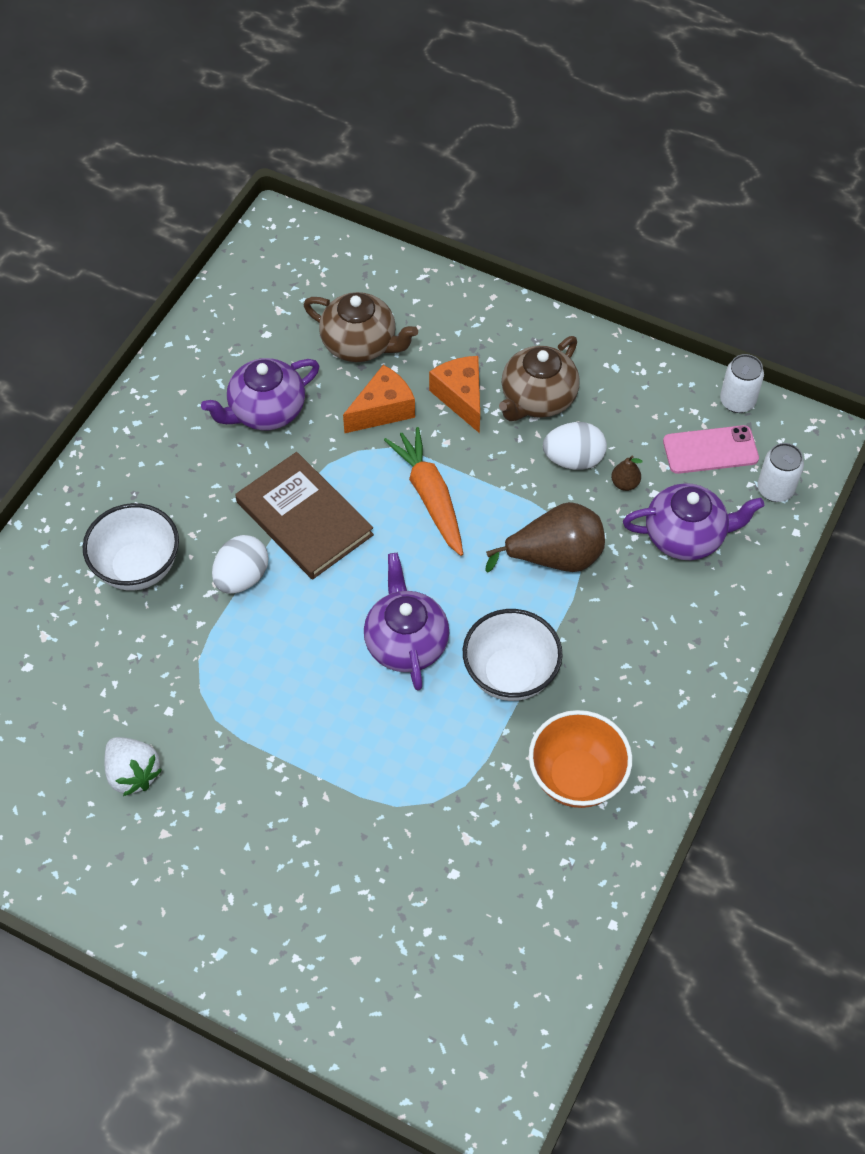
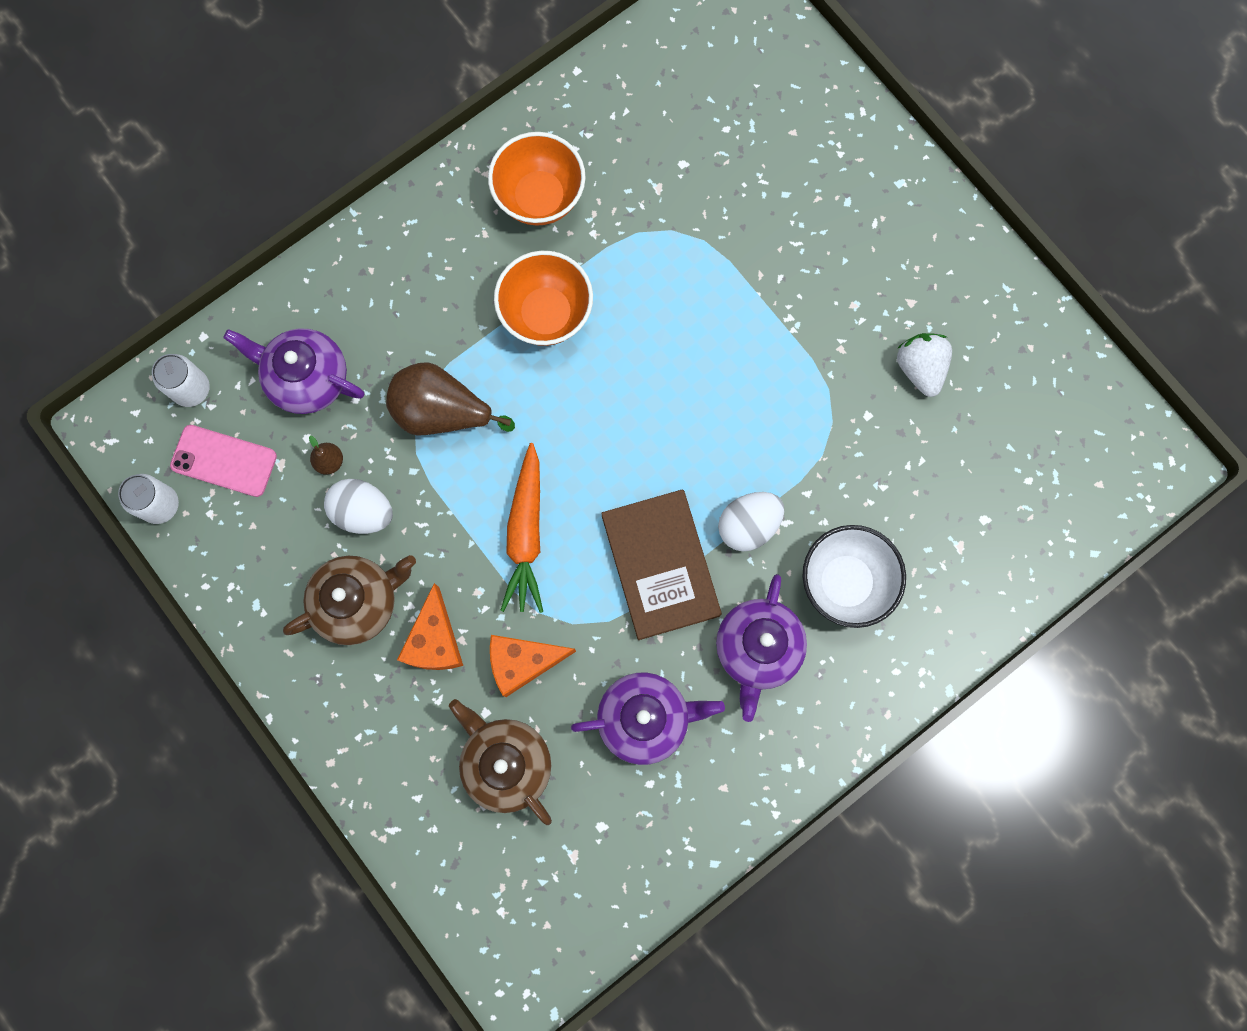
camera: 155 degrees left, 20 degrees up
purple teapot [364,553,449,691] -> purple teapot moved to [716,574,807,722]
white bowl [463,609,563,701] -> orange bowl [494,251,593,346]

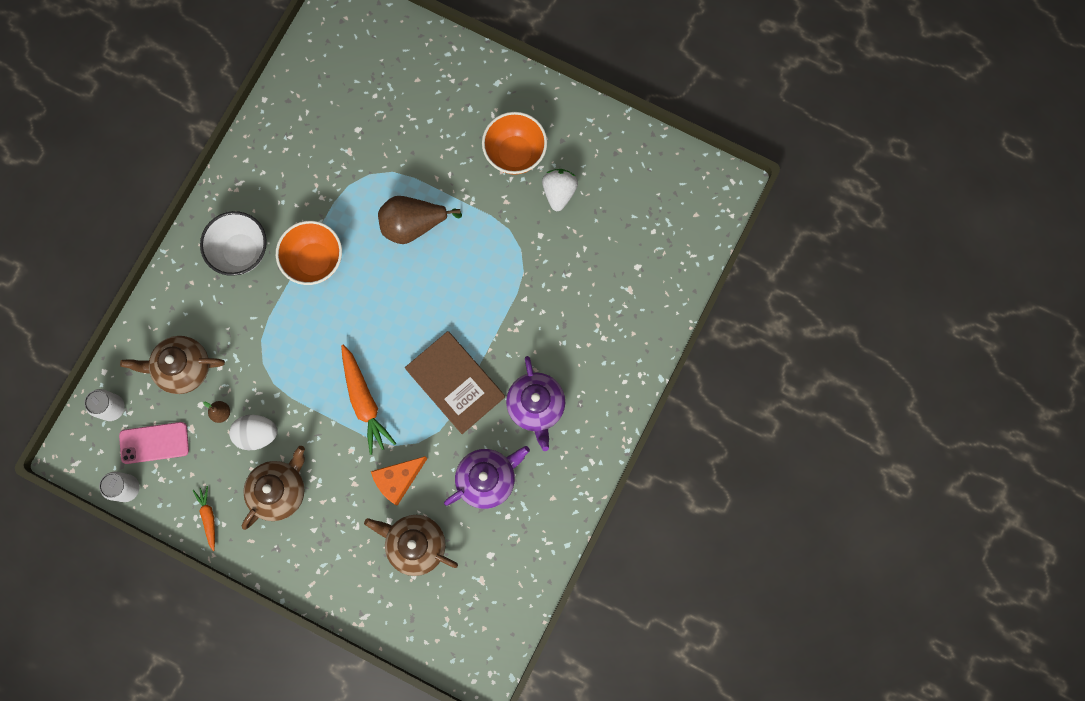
camera: 25 degrees left, 0 degrees up
purple teapot [223,328,364,414] -> brown teapot [120,336,225,394]
brown pear [386,362,515,435] -> brown pear moved to [378,196,462,244]
orange cheese [397,583,463,670] -> none
orange bowl [488,132,586,226] -> orange bowl moved to [482,112,547,175]
white egg [718,492,784,551] -> none
white bowl [803,525,906,628] -> white bowl moved to [200,211,267,276]
white strawberry [897,333,952,397] -> white strawberry turned 45 degrees clockwise [542,169,578,211]
none -> orange carrot [193,486,215,551]

